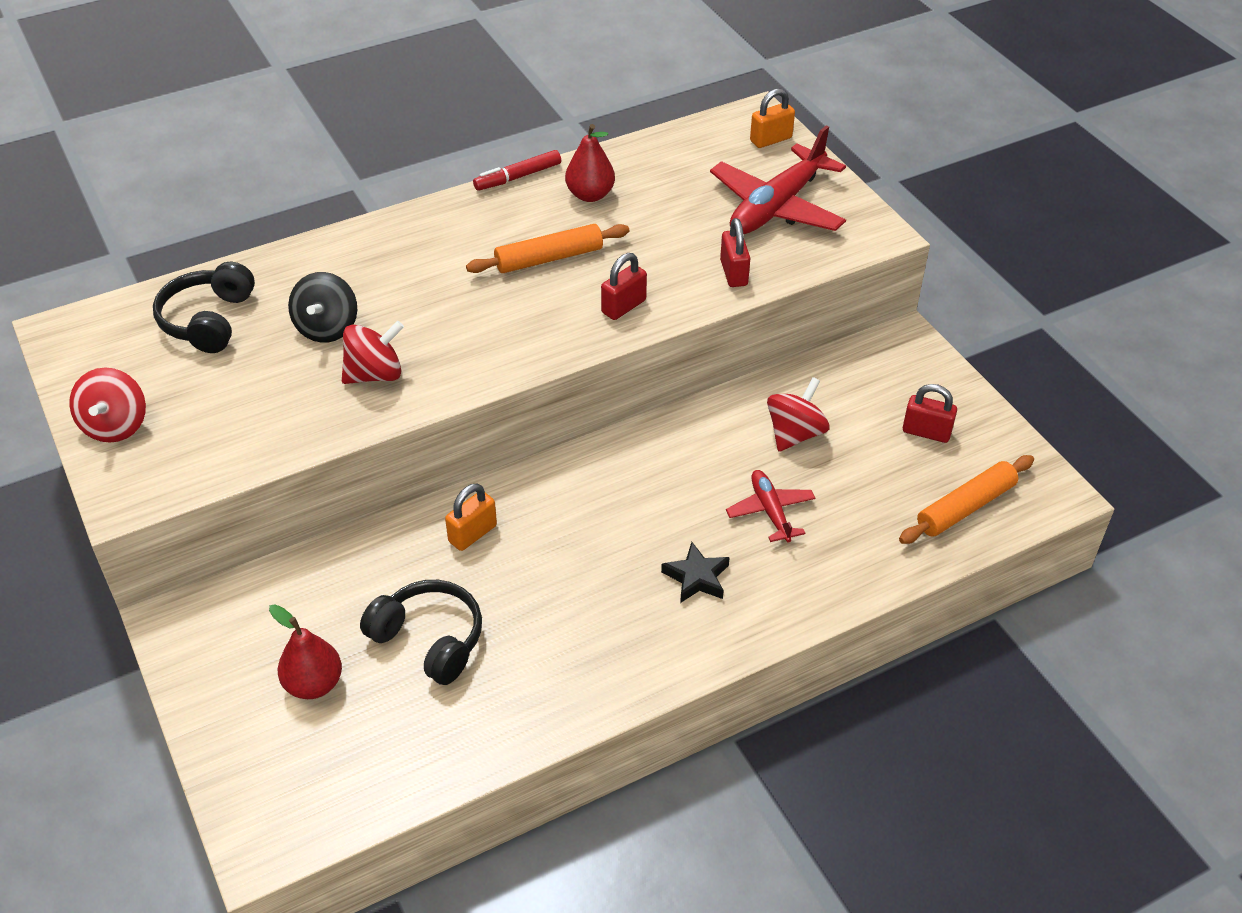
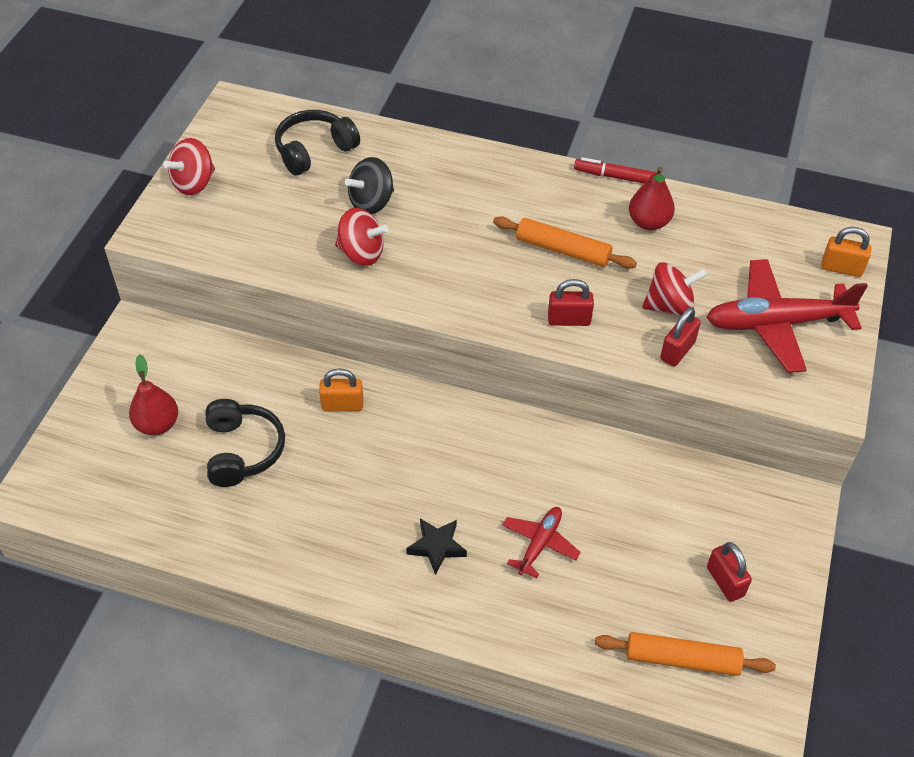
camera: 45 degrees right, 5 degrees up
red spinning top [767,377,830,452] -> red spinning top moved to [642,262,707,316]

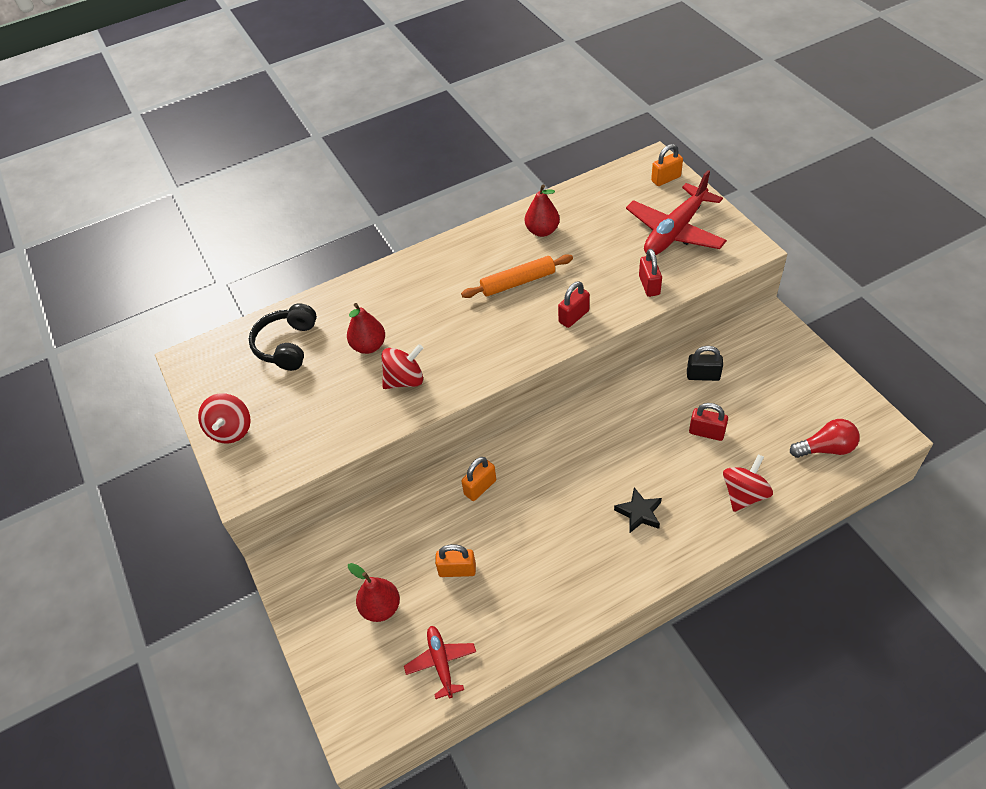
camera: 40 degrees left, 0 degrees up
black headphones [205,399,285,487] -> orange padlock [435,544,476,577]
black spinning top [345,157,394,214] -> red pear [347,303,385,354]
red plane [502,507,581,578] -> red plane moved to [404,626,476,699]
red marker [574,157,657,183] -> none
orange rolling pin [595,632,776,676] -> red light bulb [790,419,860,458]
red spinning top [642,262,707,316] -> red spinning top moved to [723,454,773,512]
red padlock [707,542,752,602] -> red padlock moved to [689,403,728,441]
none -> black padlock [687,346,723,381]

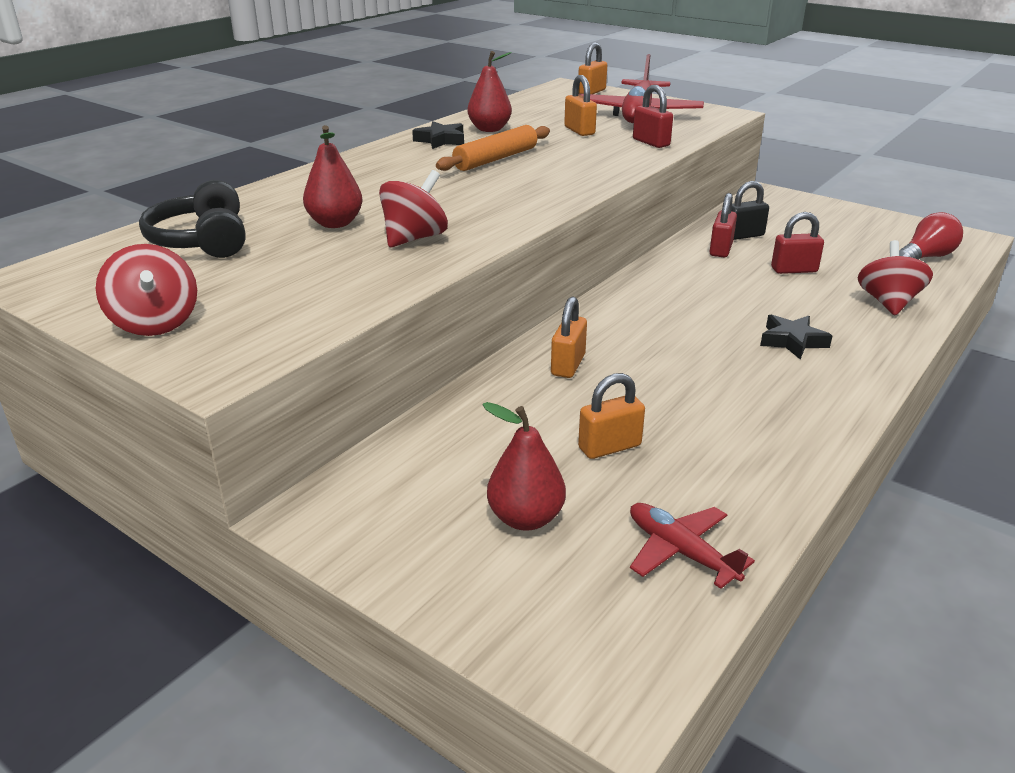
camera: 30 degrees left, 20 degrees down
red padlock [558,281,590,328] -> red padlock moved to [710,193,737,257]
none -> black star [412,121,464,149]
none -> orange padlock [564,75,597,136]

